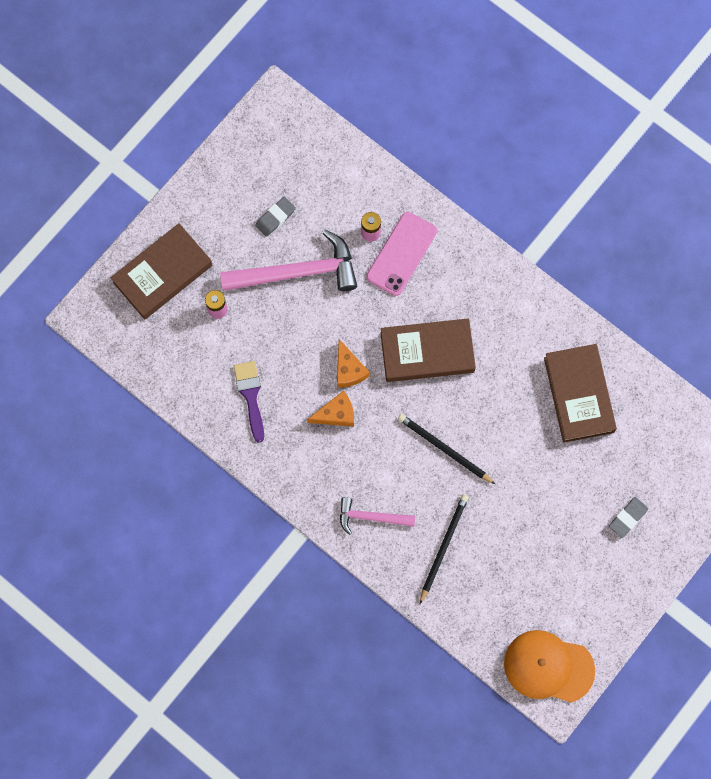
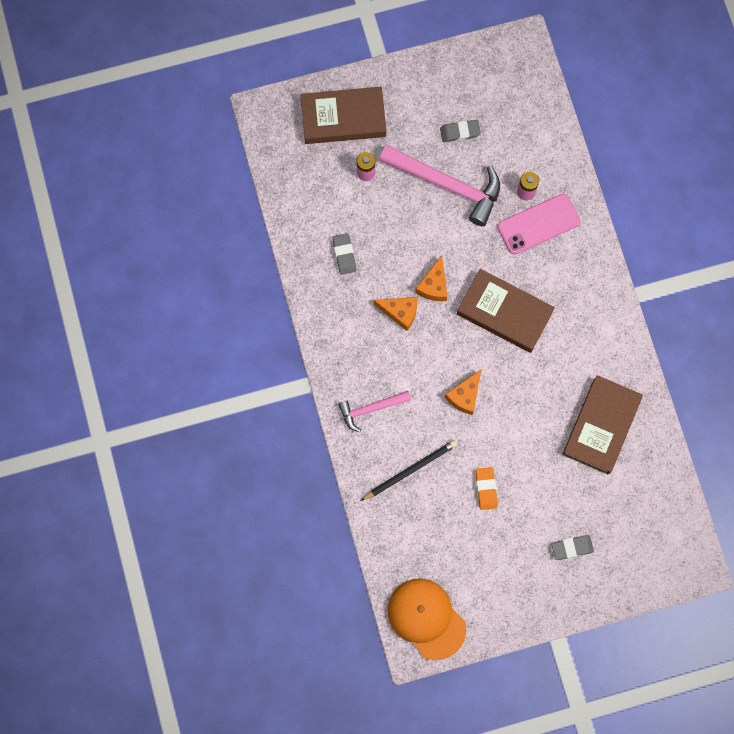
camera: 35 degrees right, 0 degrees up
purple brush [234,361,264,443] -> grey eraser [332,233,357,275]
pink hammer [340,497,415,535] -> pink hammer turned 60 degrees counterclockwise [338,391,411,432]
black pencil [398,414,495,484] -> orange cheese [445,370,481,415]
none -> orange eraser [476,467,497,510]

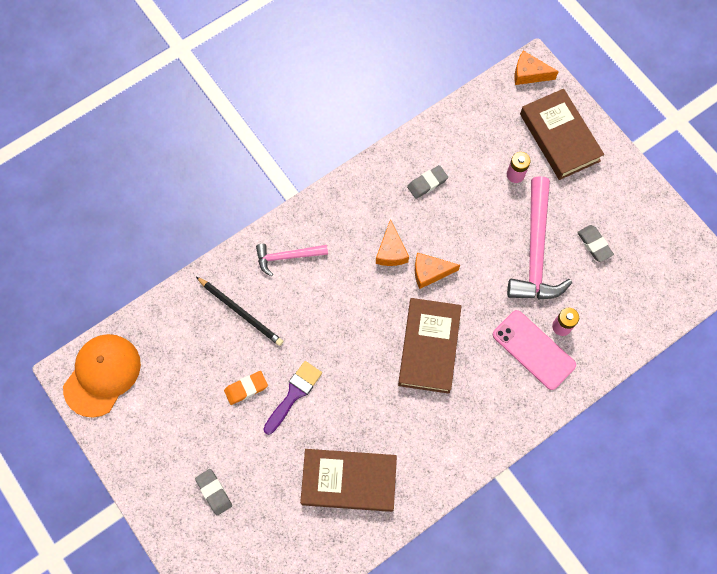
camera: 70 degrees right, 5 degrees down
pink hammer [338,391,411,432] -> pink hammer turned 60 degrees counterclockwise [256,244,328,276]
orange cheese [445,370,481,415] -> orange cheese moved to [514,50,559,85]
none -> purple brush [264,361,322,435]

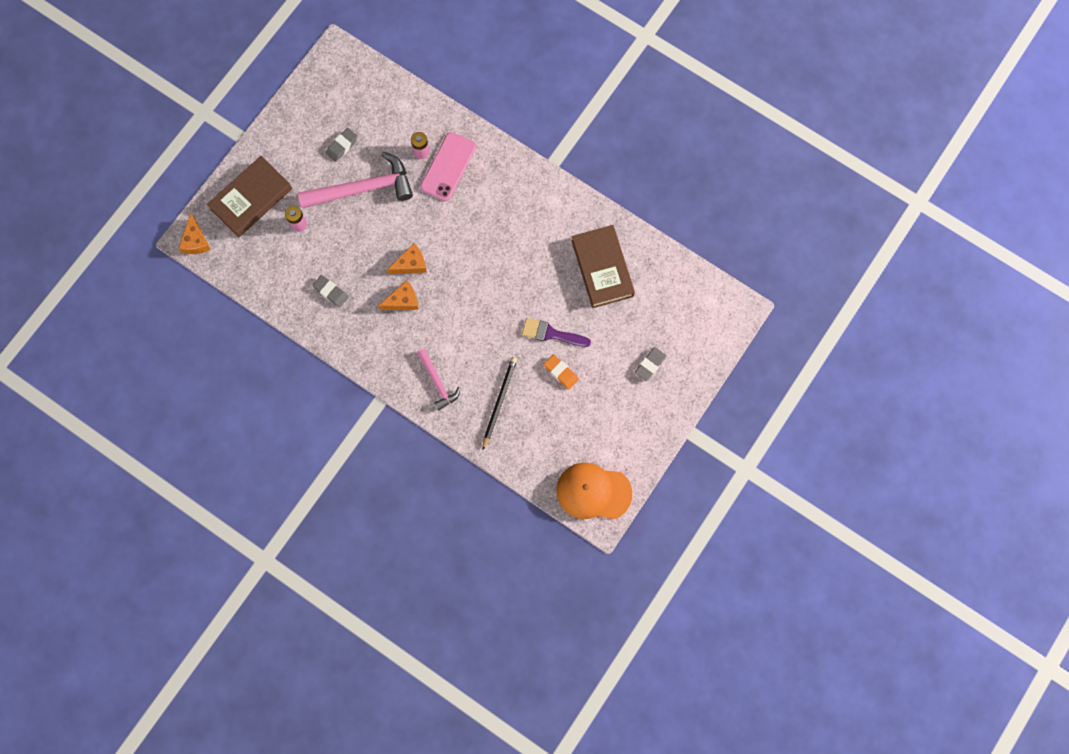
camera: 110 degrees left, 5 degrees up
brown book [398,298,462,394] -> none
orange cheese [415,252,460,289] -> orange cheese turned 90 degrees counterclockwise [387,243,427,274]

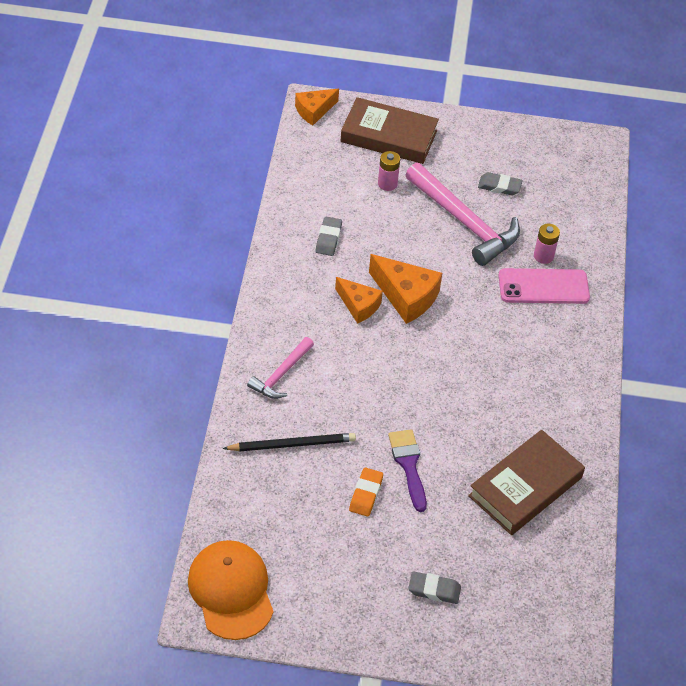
camera: 60 degrees right, 25 degrees down
orange cheese [387,243,427,274] -> orange cheese [369,254,442,324], size x1.52

